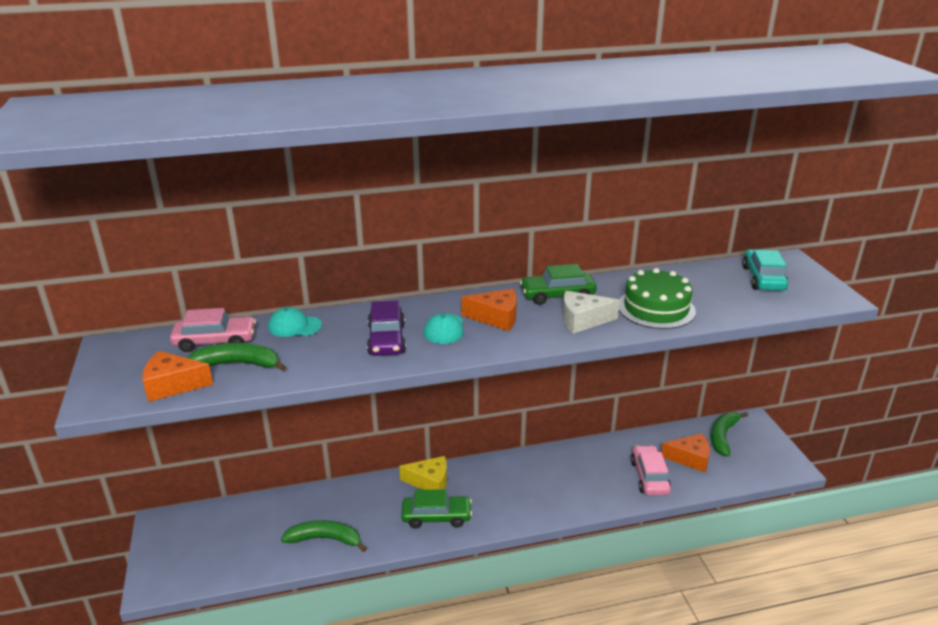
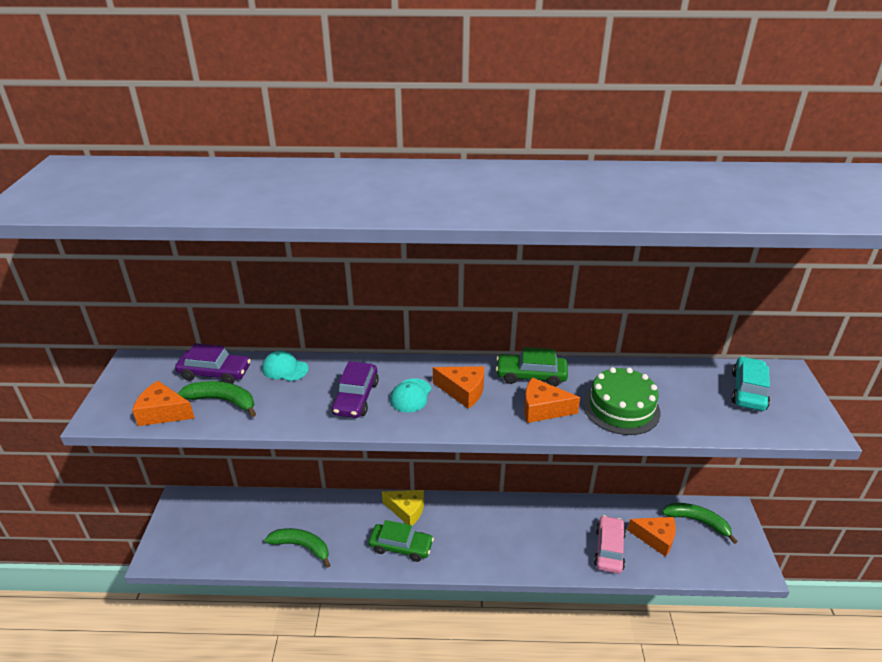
camera: 15 degrees right, 5 degrees up
pink car [170,308,256,352] -> purple car [175,343,251,384]
white cheese [563,291,620,334] -> orange cheese [524,377,580,423]
green banana [711,412,748,456] -> green banana turned 75 degrees clockwise [662,503,738,544]

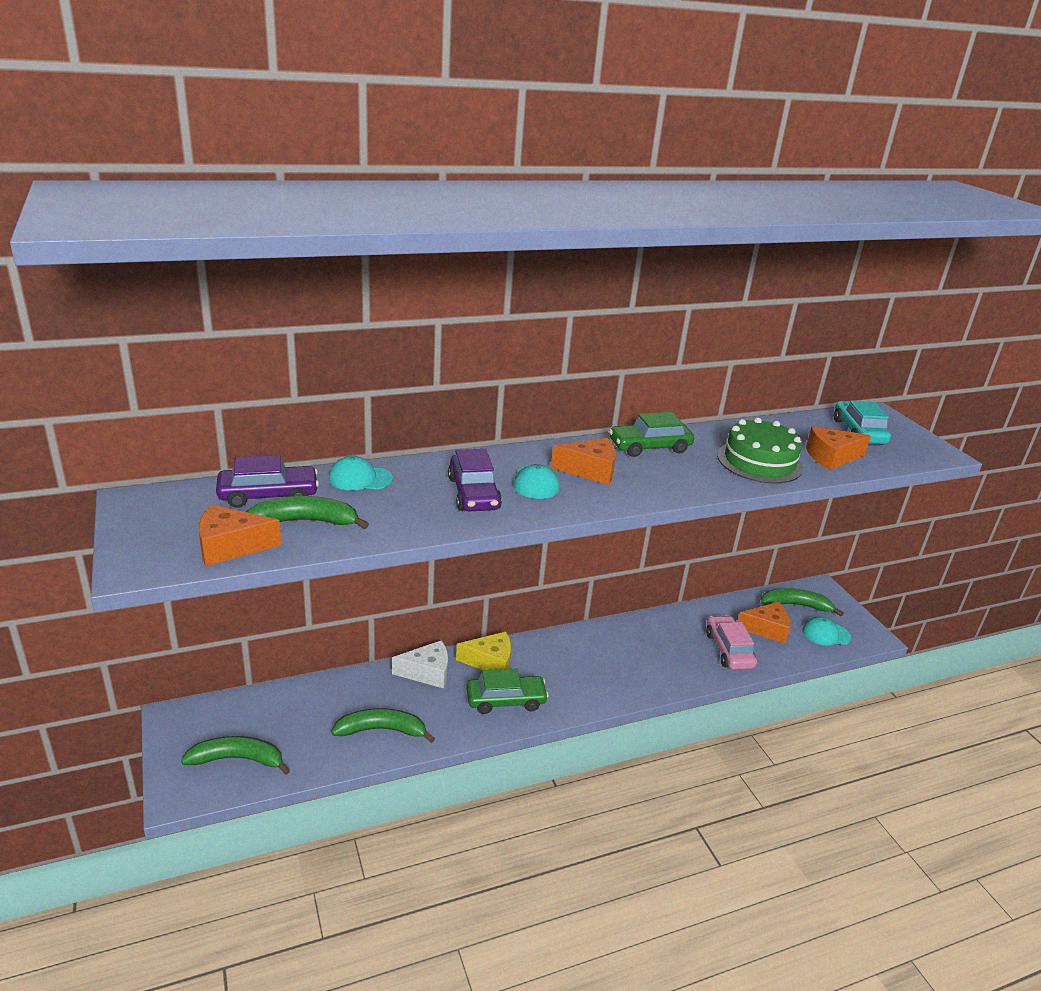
camera: 25 degrees left, 5 degrees down
orange cheese [524,377,580,423] -> orange cheese moved to [806,426,871,470]
none -> green banana [181,736,290,775]
none -> white cheese [392,640,448,689]
none -> turquoise cap [802,617,851,646]

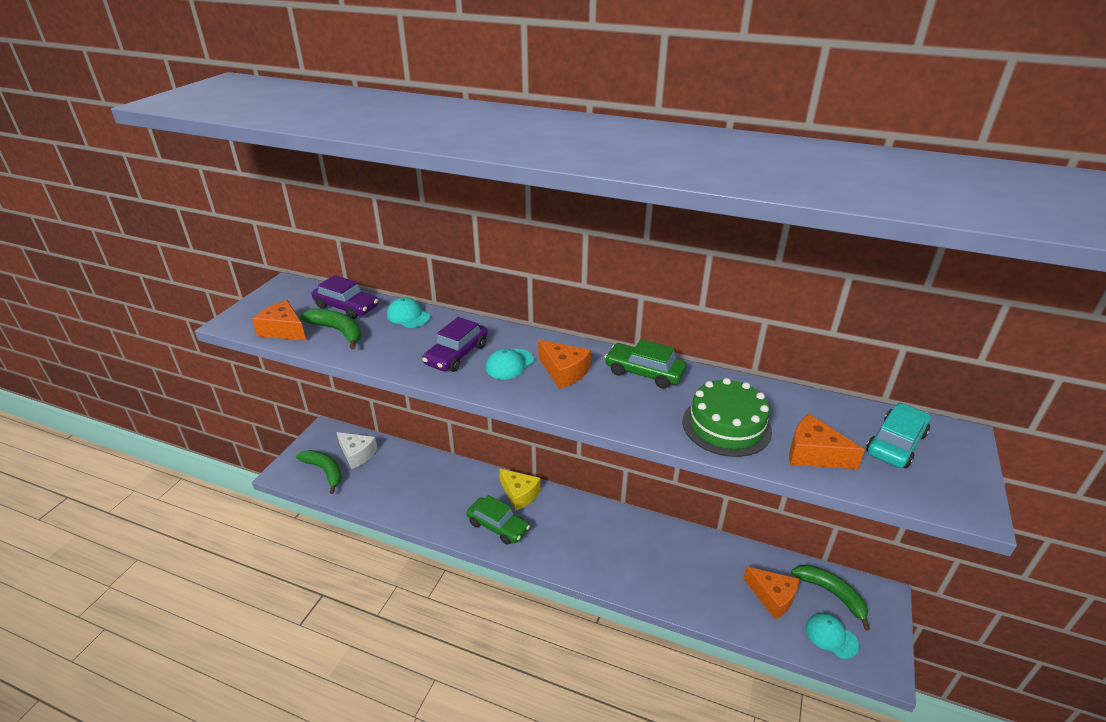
camera: 45 degrees right, 5 degrees up
green banana [331,708,435,743] -> none
white cheese [392,640,448,689] -> white cheese moved to [337,432,378,469]
pink car [706,615,757,670] -> none

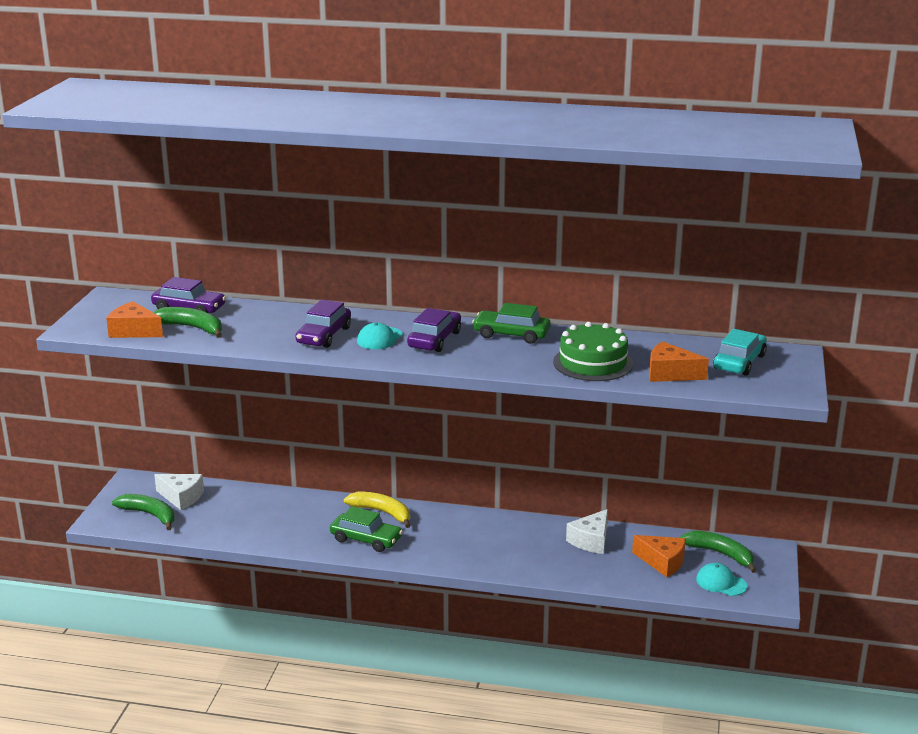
camera: 10 degrees left, 10 degrees down
turquoise cap [387,297,430,328] -> none
yellow cheese [499,469,541,511] -> yellow banana [344,492,411,528]
orange cheese [538,340,591,389] -> purple car [407,308,461,352]
none -> white cheese [566,509,608,554]

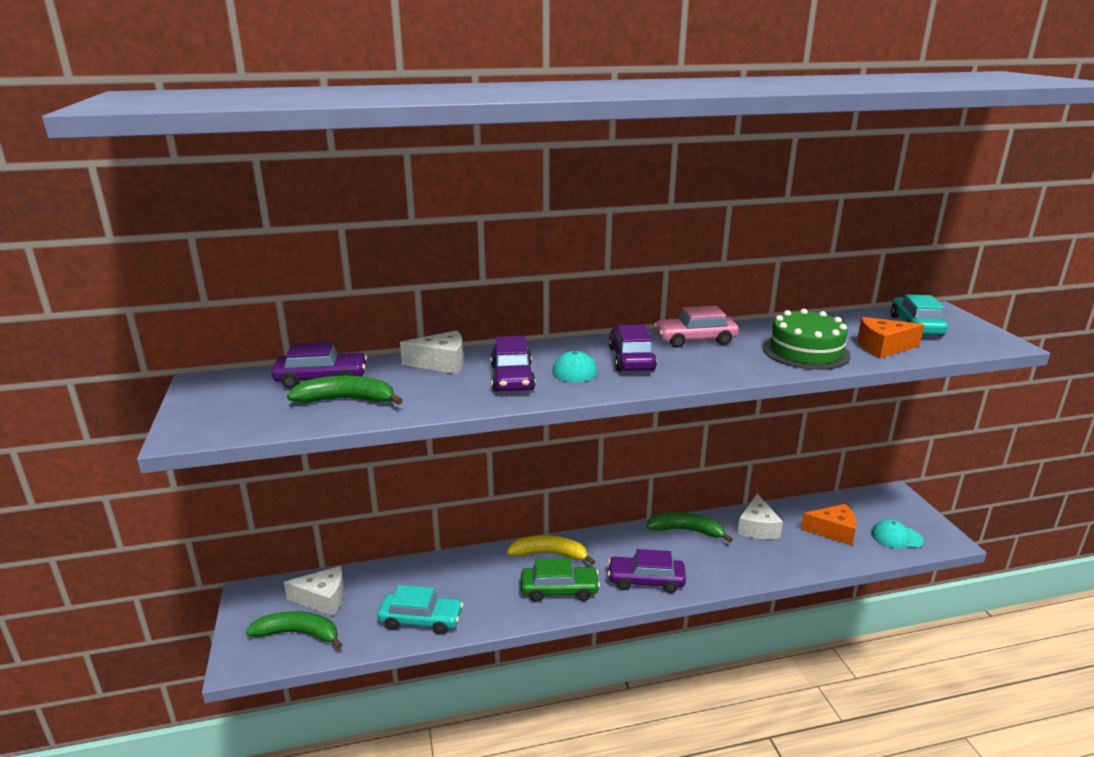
camera: 25 degrees left, 0 degrees up
orange cheese [106,301,163,338] -> none
green car [472,303,551,344] -> pink car [654,306,739,348]
green banana [679,530,757,573] -> green banana moved to [646,512,733,542]
none -> turquoise car [377,585,463,635]
none -> white cheese [400,330,463,374]
none -> purple car [608,549,686,593]

